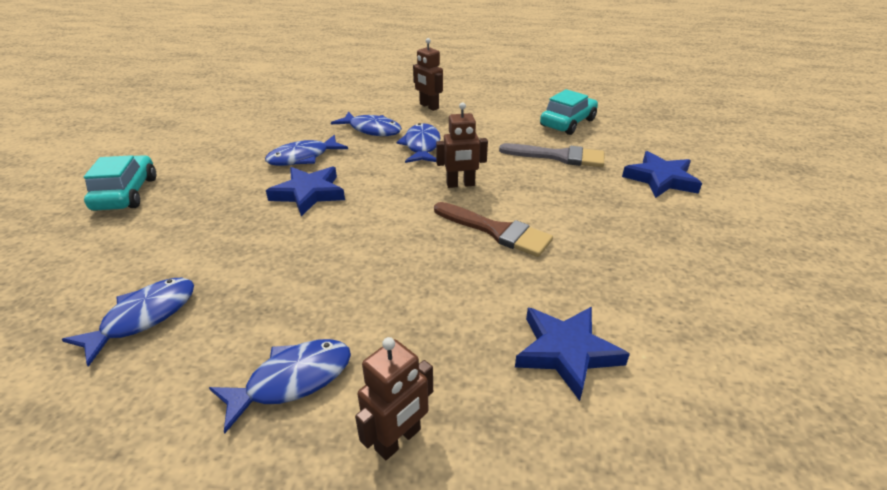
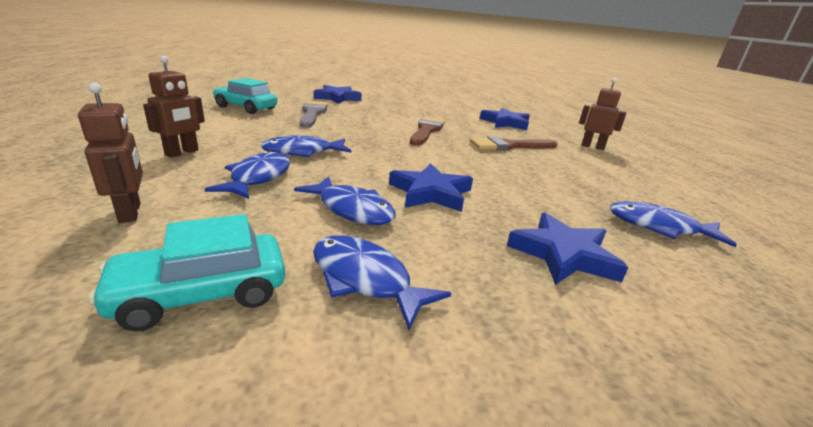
camera: 110 degrees left, 10 degrees down
turquoise car [84,155,156,211] -> turquoise car moved to [89,214,285,331]
blue fish [209,339,351,434] -> blue fish moved to [313,235,451,330]
brown robot [436,102,488,188] -> brown robot moved to [78,83,143,223]
none -> brown brush [470,136,557,150]
none -> blue star [507,212,628,285]

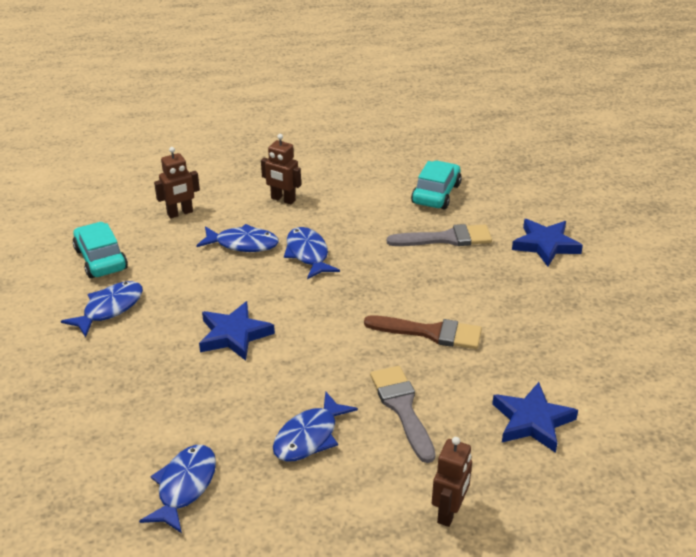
camera: 90 degrees right, 10 degrees up
blue fish [294,177,395,225] -> blue fish moved to [273,391,358,462]
brown brush [470,136,557,150] -> grey brush [370,366,436,463]
blue star [507,212,628,285] -> none

